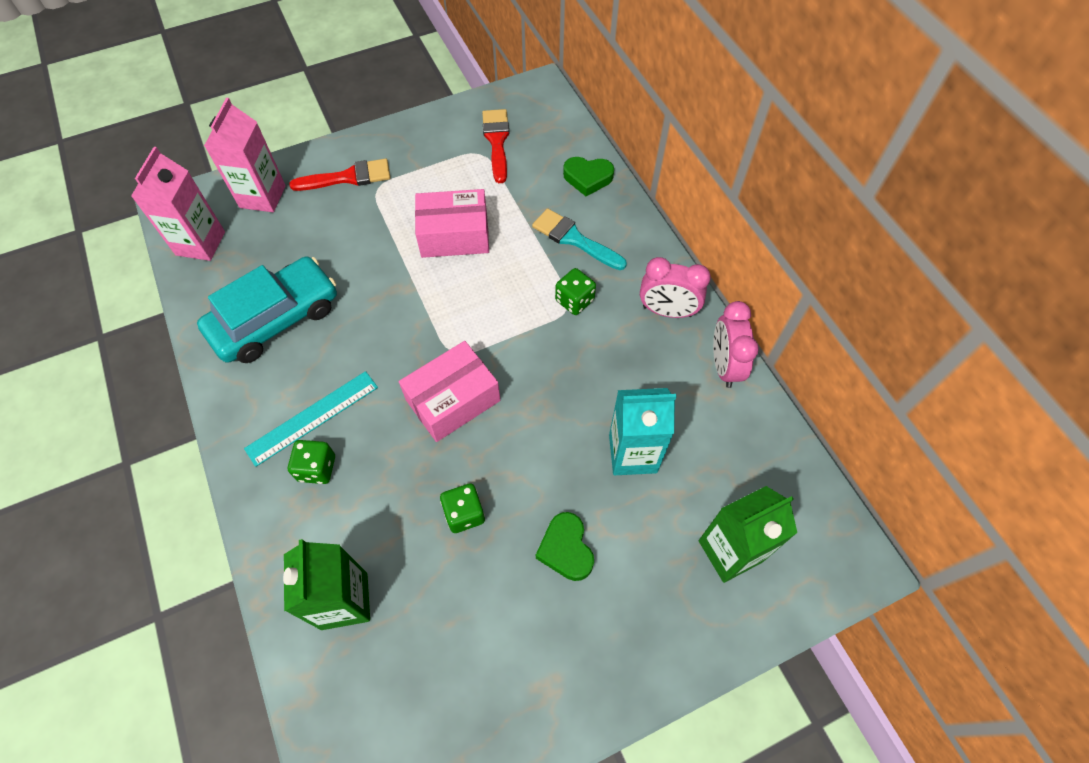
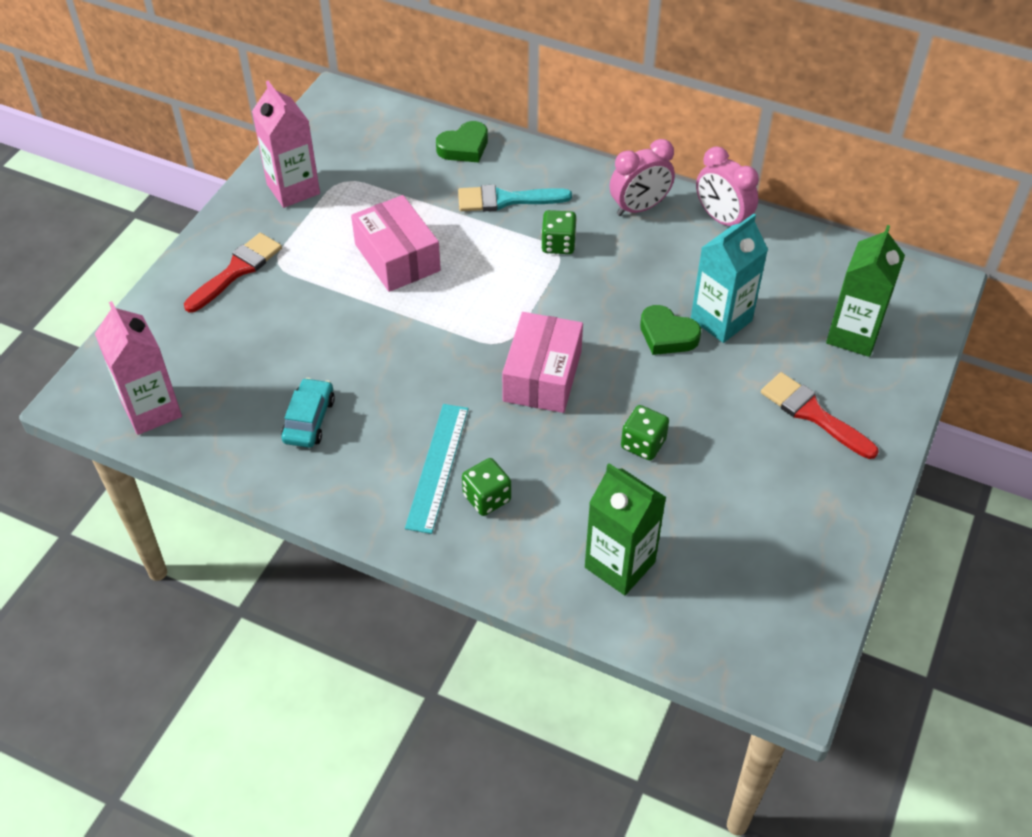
camera: 40 degrees left, 10 degrees down
turquoise car [197,256,337,363] -> turquoise car [281,378,335,448], size x0.52
pink carton [204,98,286,212] -> pink carton moved to [252,81,320,208]
pink box [415,189,489,258] -> pink box turned 75 degrees counterclockwise [351,195,441,292]
red brush [482,109,509,183] -> red brush moved to [761,372,879,459]
green heart [536,512,594,581] -> green heart moved to [640,305,701,355]

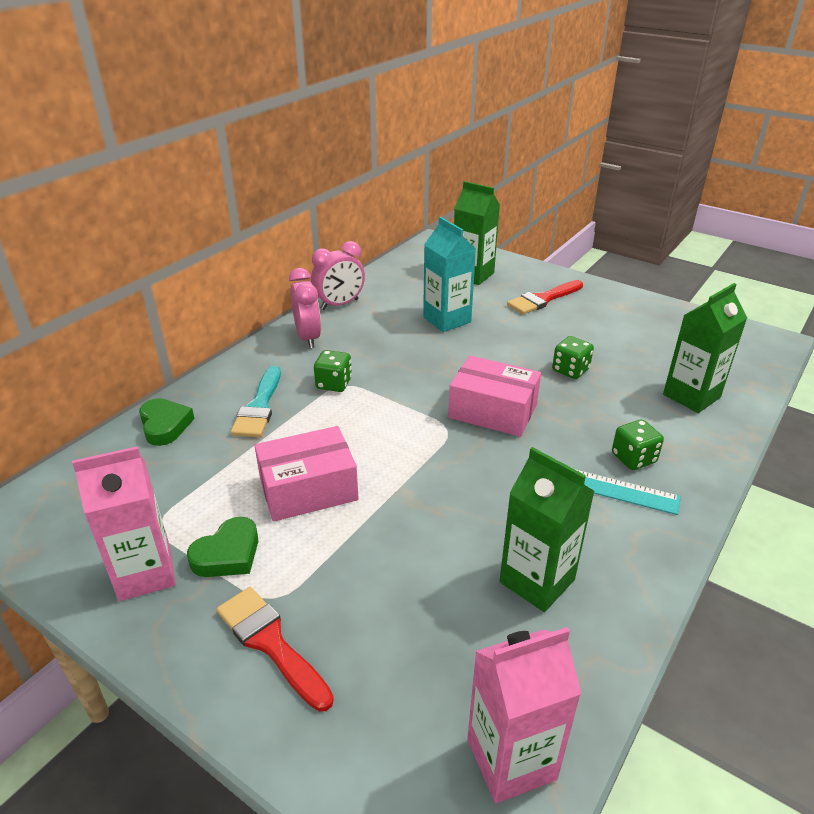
camera: 80 degrees left, 15 degrees down
turquoise car [281,378,335,448] -> green carton [500,447,595,612]
green heart [640,305,701,355] -> green heart moved to [187,517,258,577]

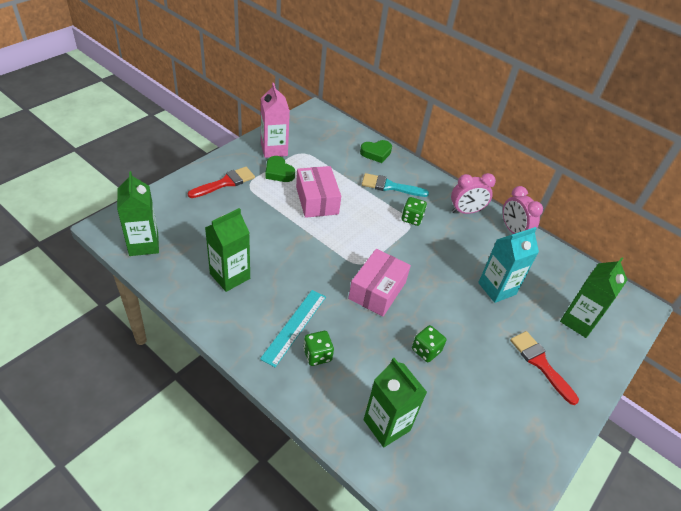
camera: 90 degrees right, 10 degrees up
pink carton [467,627,581,803] -> green carton [117,171,159,256]

